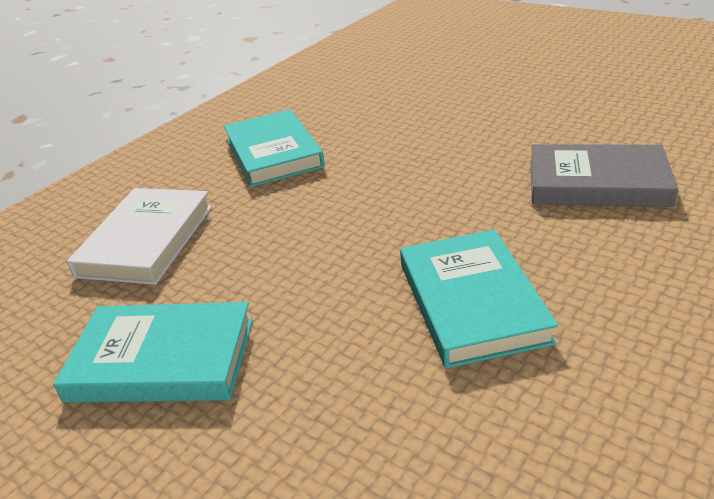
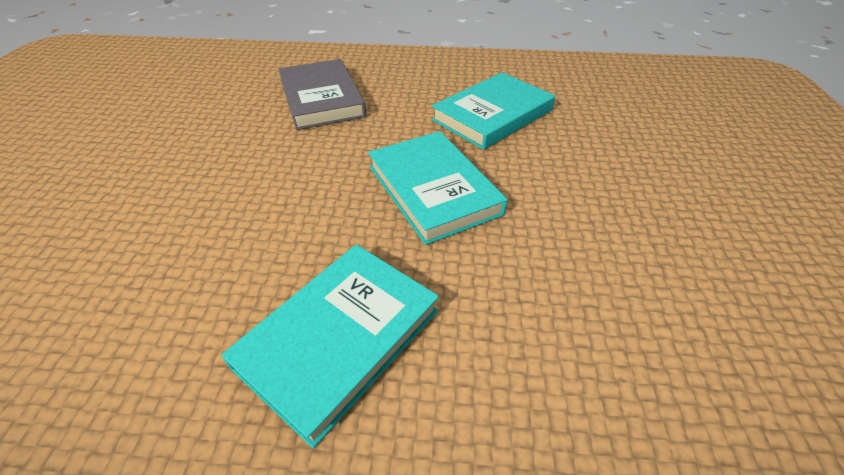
camera: 125 degrees left, 10 degrees up
turquoise book [53,302,253,403] -> turquoise book moved to [368,131,508,245]
white book [67,188,212,285] -> none

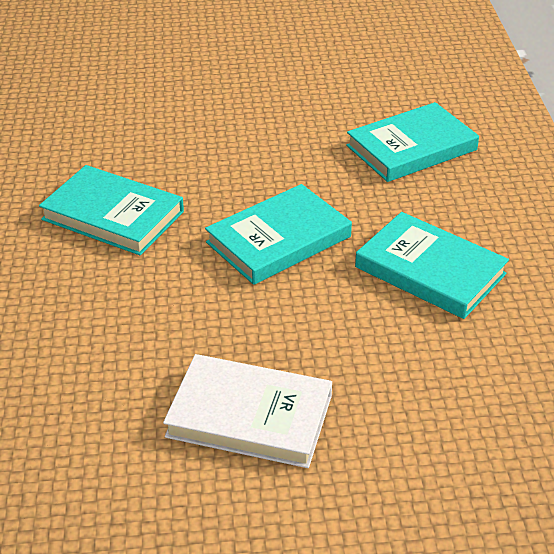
camera: 80 degrees right, 5 degrees down
grey book [278,59,366,130] -> turquoise book [346,102,479,182]
none -> white book [163,354,332,468]

